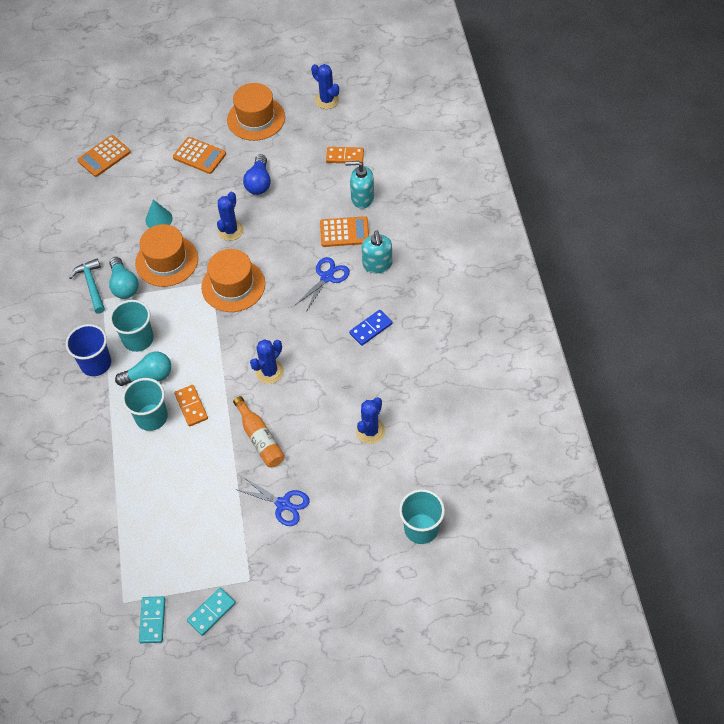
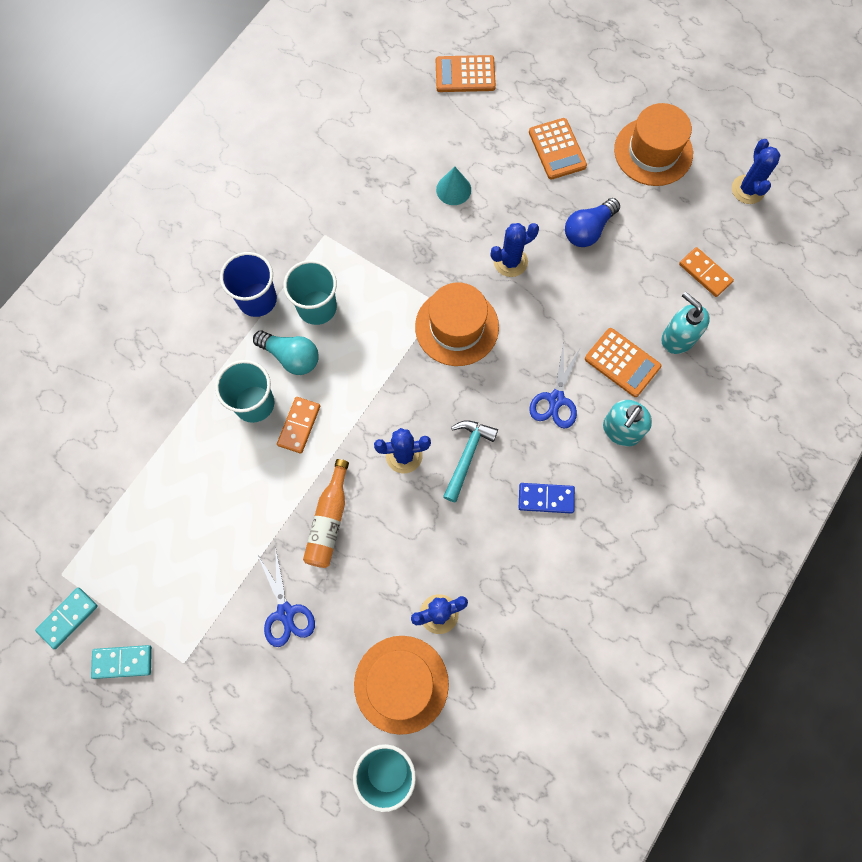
camera: 40 degrees right, 15 degrees up
turquoise hammer [69,259,105,314] -> turquoise hammer moved to [443,420,498,502]
turquoise light bulb [109,257,139,299] -> none
orange hat [135,224,198,287] -> orange hat moved to [354,636,449,735]
blue scissors [295,257,350,312] -> blue scissors turned 120 degrees clockwise [529,342,581,428]

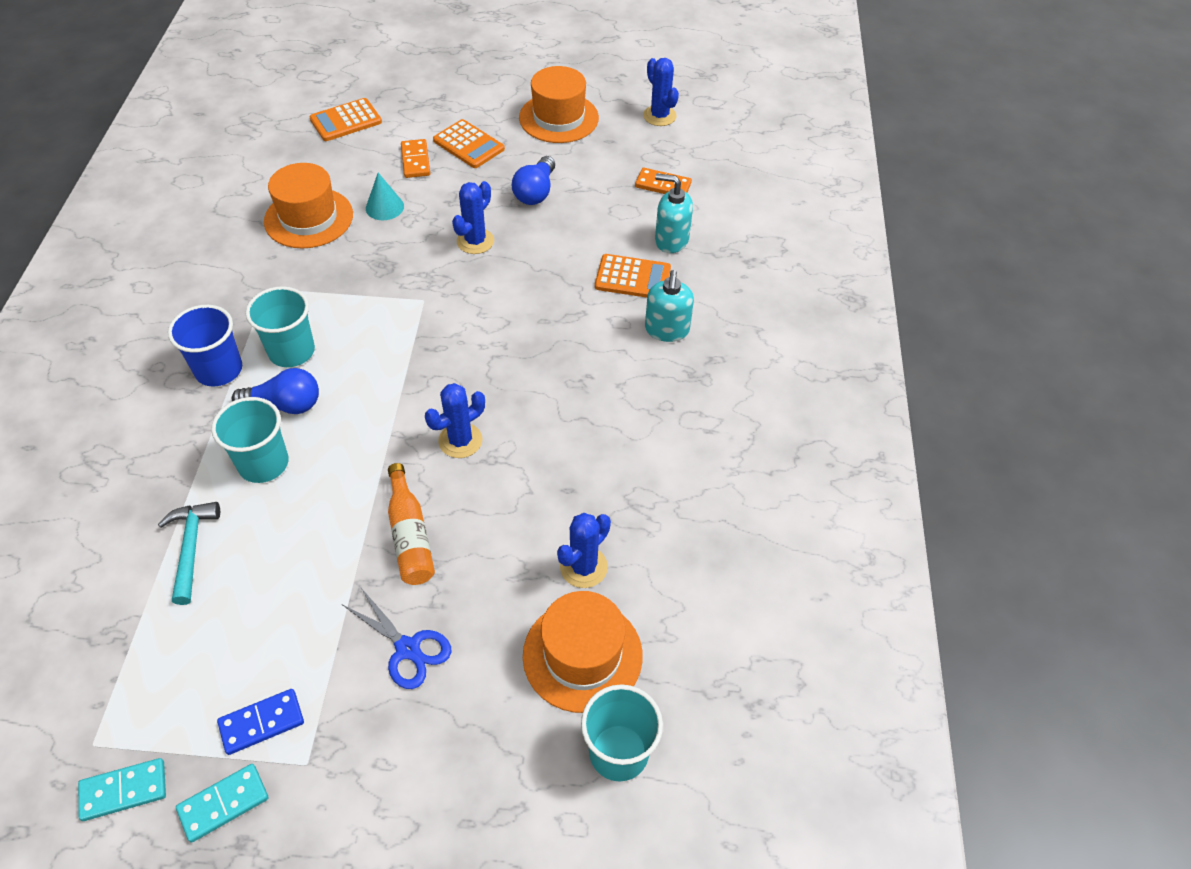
camera: 30 degrees left, 20 degrees down
turquoise domino [35,588,98,649] -> turquoise domino turned 60 degrees clockwise [78,758,166,821]
turquoise light bulb [253,331,319,375] -> blue light bulb [232,368,319,414]
orange domino [277,397,320,454] -> orange domino moved to [401,139,430,178]
orange hat [415,283,499,366] -> orange hat moved to [264,163,353,248]
turquoise hammer [443,420,498,502] -> turquoise hammer moved to [158,502,220,605]
blue domino [519,483,575,514] -> blue domino moved to [217,689,304,755]
blue scissors [529,342,581,428] -> none

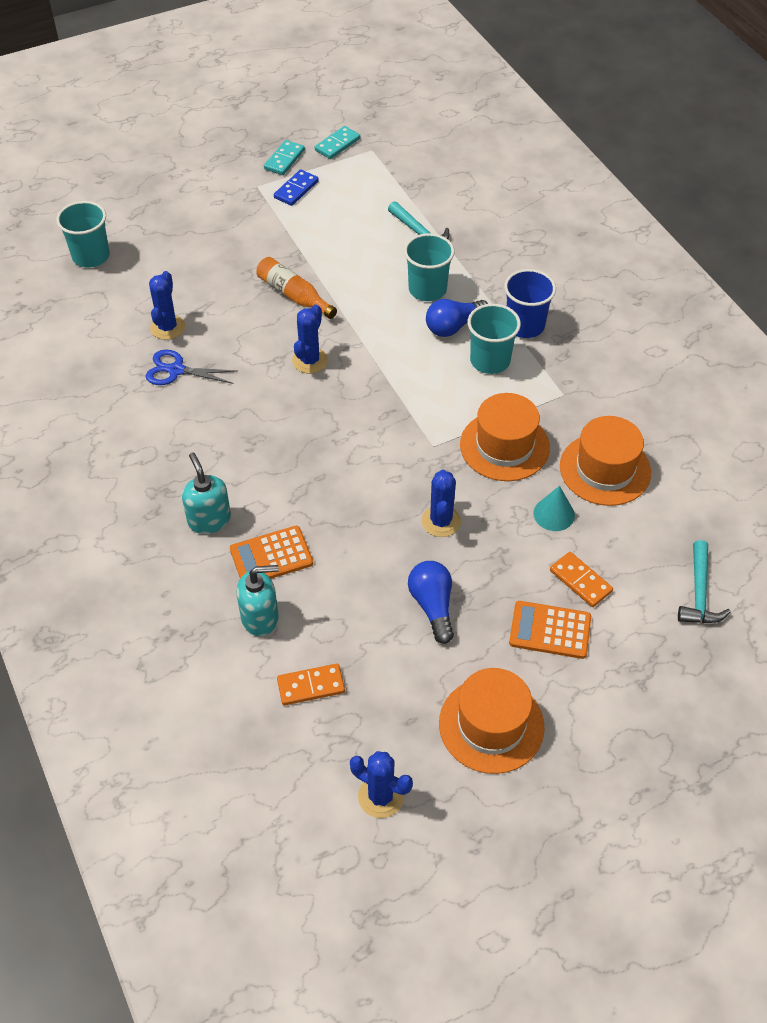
camera: 150 degrees right, 0 degrees up
orange calculator [309,98,382,141] -> turquoise hammer [678,540,731,623]
blue scissors [343,588,451,689] -> blue scissors moved to [146,350,237,385]
orange hat [523,591,643,713] -> orange hat moved to [460,393,550,481]

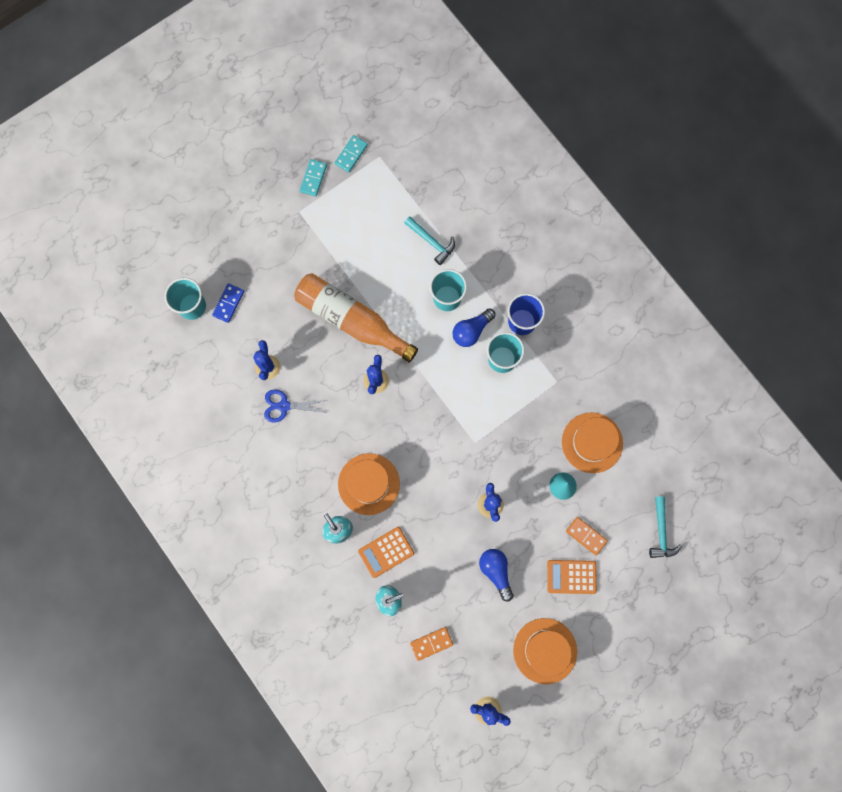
camera: 10 degrees left, 25 degrees up
orange bottle [256,257,337,319] -> orange bottle [294,273,418,362], size x1.85
blue domino [274,169,319,206] -> blue domino moved to [212,284,244,323]
orange hat [460,393,550,481] -> orange hat moved to [338,453,400,515]

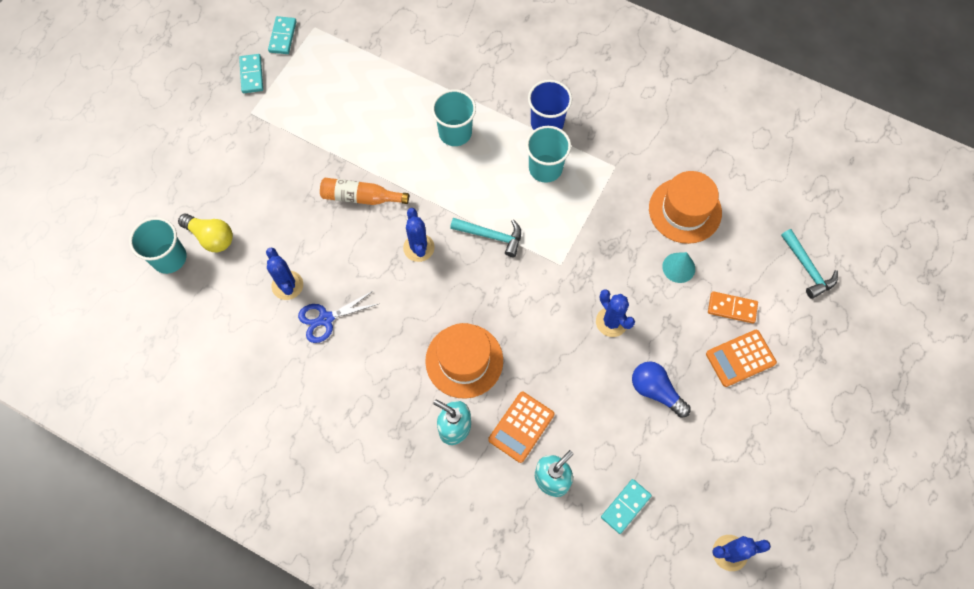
camera: 25 degrees left, 10 degrees down
blue domino [212,284,244,323] -> yellow light bulb [178,214,233,252]
orange bottle [294,273,418,362] -> orange bottle [320,178,409,205], size x0.54
turquoise hammer [404,216,455,265] -> turquoise hammer moved to [450,218,521,257]
orange domino [410,627,453,661] -> turquoise domino [601,479,652,534]
blue light bulb [452,309,496,347] -> none
orange hat [513,618,577,684] -> none

